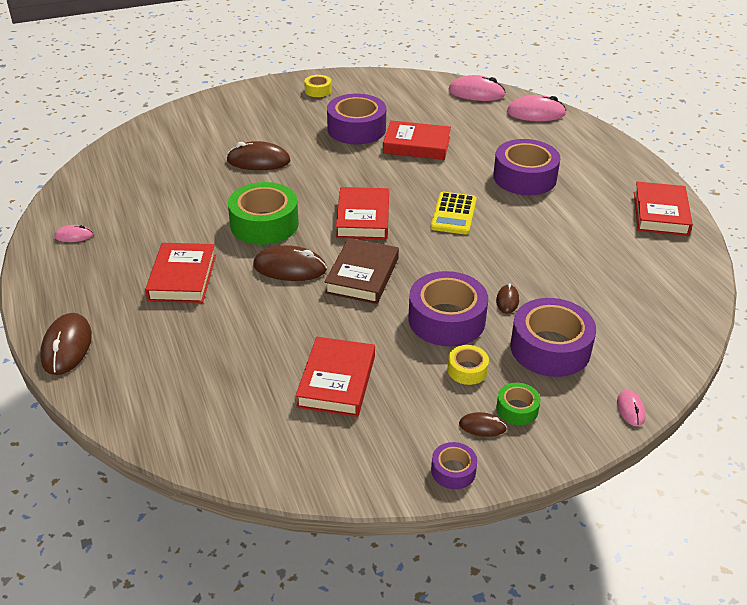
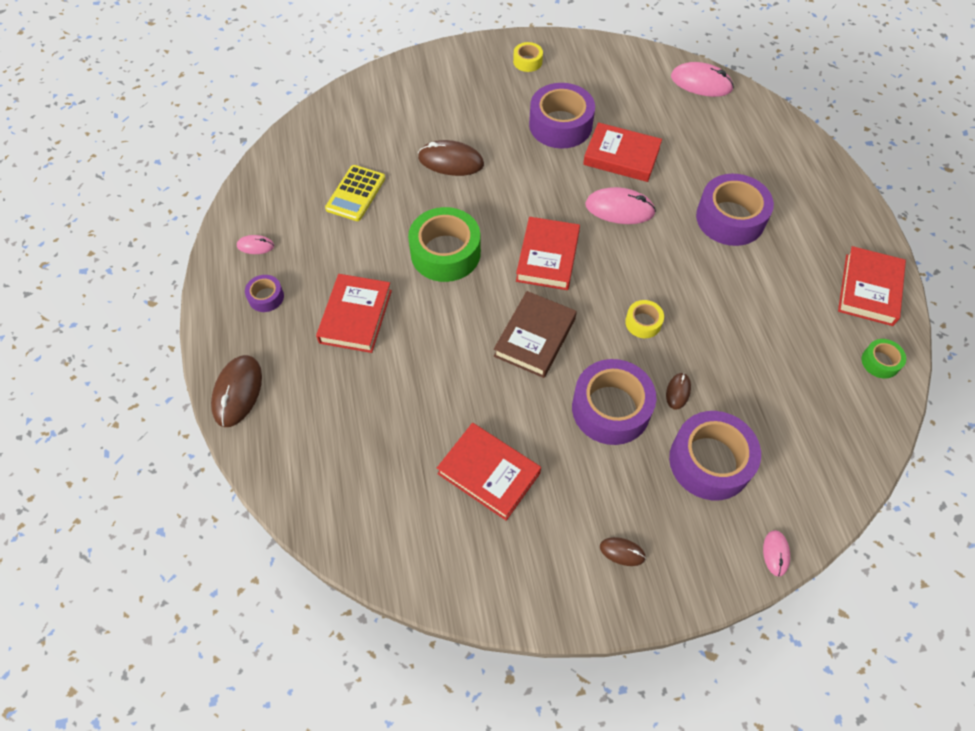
camera: 10 degrees right, 20 degrees up
brown mouse [253,245,327,281] -> none
red book [296,337,375,417] -> red book turned 75 degrees counterclockwise [437,423,541,520]
yellow calculator [431,192,477,235] -> yellow calculator moved to [325,165,385,221]
purple tape [431,442,477,489] -> purple tape moved to [245,275,284,312]
yellow tape [448,345,489,385] -> yellow tape moved to [625,300,664,338]
green tape [496,383,541,425] -> green tape moved to [862,339,906,379]
pink mouse [507,95,566,121] -> pink mouse moved to [585,187,656,224]

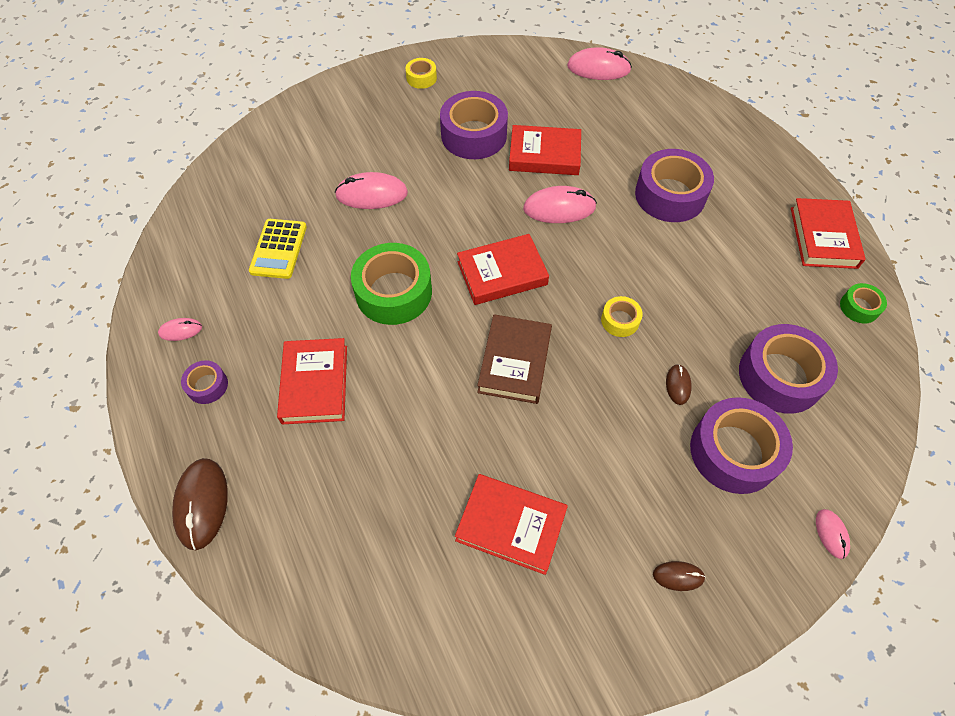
camera: 15 degrees left, 0 degrees up
brown mouse [418,140,484,176] -> pink mouse [335,172,408,209]
red book [516,217,580,290] -> red book turned 75 degrees clockwise [457,234,549,305]
purple tape [572,359,656,445] -> purple tape moved to [739,324,838,414]

